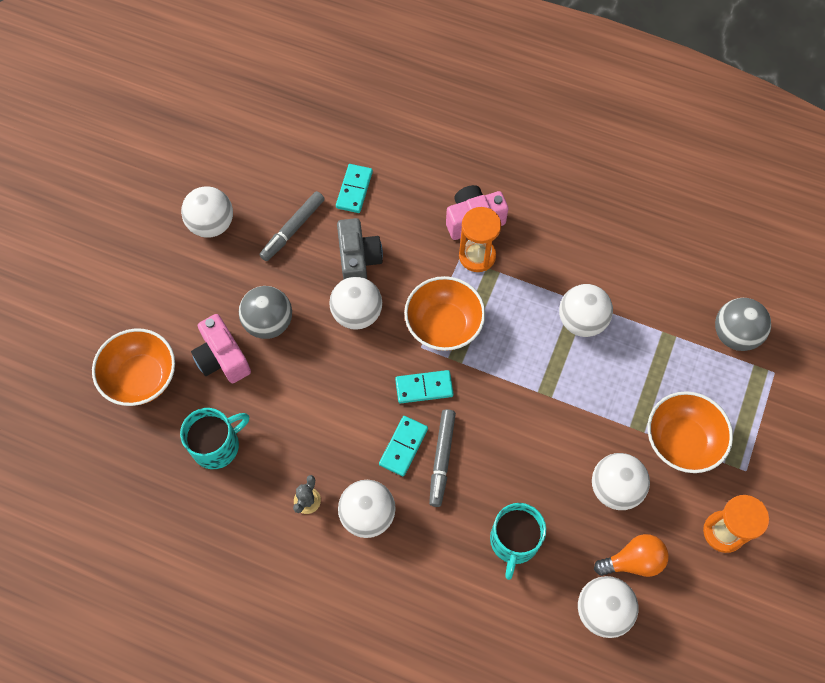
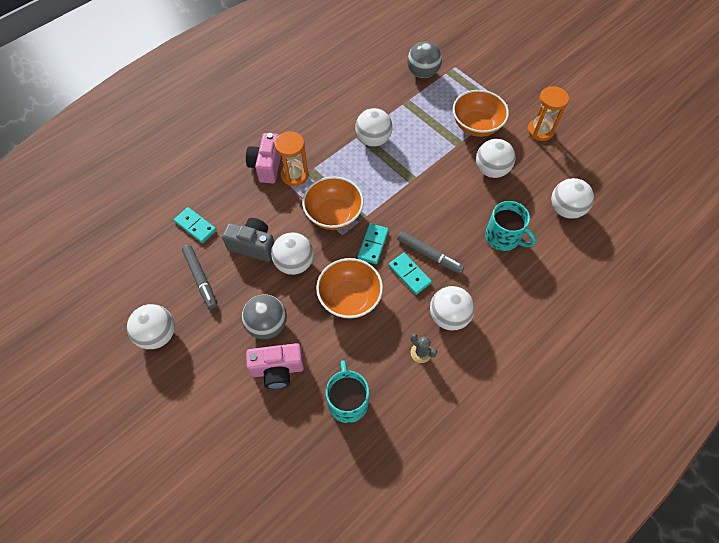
camera: 65 degrees left, 5 degrees down
orange bowl [92,328,175,406] -> orange bowl moved to [316,258,383,319]
orange light bulb [594,534,669,577] -> none

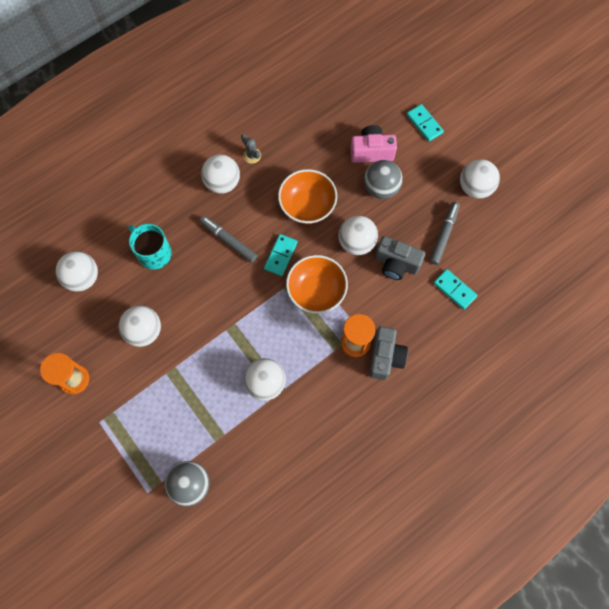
camera: 175 degrees left, 10 degrees up
grey marker [182,245,217,309] -> grey marker turned 45 degrees clockwise [430,202,460,265]
pink camera [246,133,281,184] -> grey camera [369,326,408,380]
turquoise mug [326,360,369,423] -> none
turquoise domino [388,253,432,295] -> turquoise domino moved to [407,104,444,142]
orange bowl [453,90,509,137] -> none

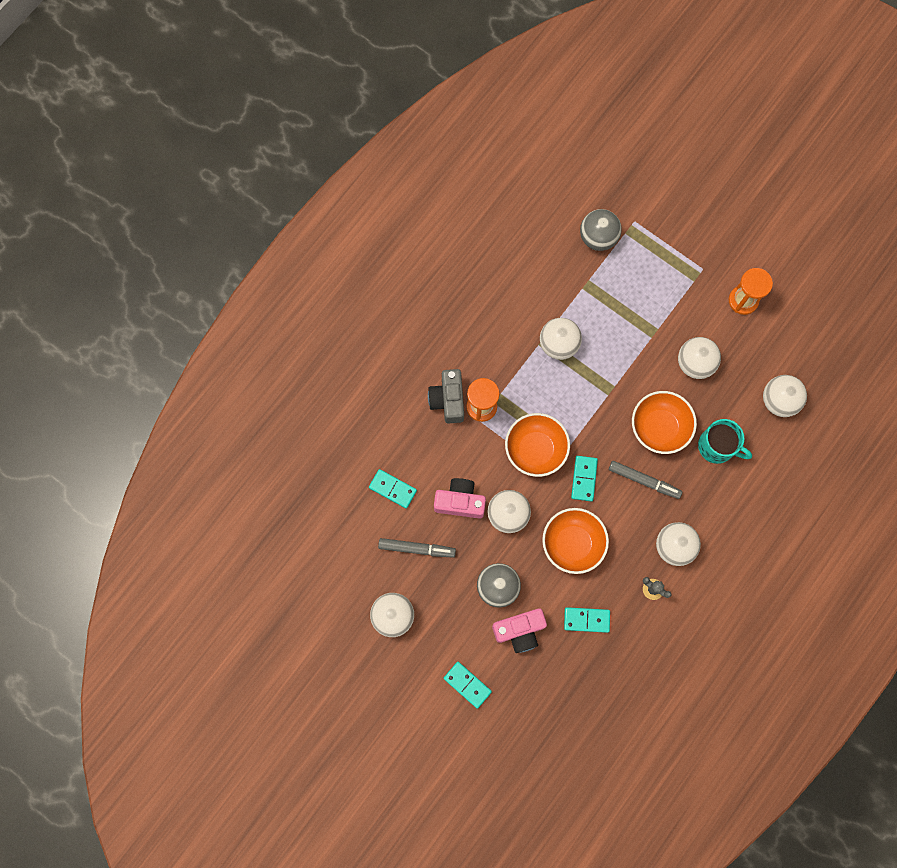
camera: 165 degrees right, 5 degrees up
grey camera [375,236,426,280] -> pink camera [434,478,486,519]
grey marker [430,202,460,265] -> grey marker turned 90 degrees counterclockwise [378,538,456,558]
none -> turquoise domino [564,607,610,633]
none -> orange bowl [632,391,697,454]

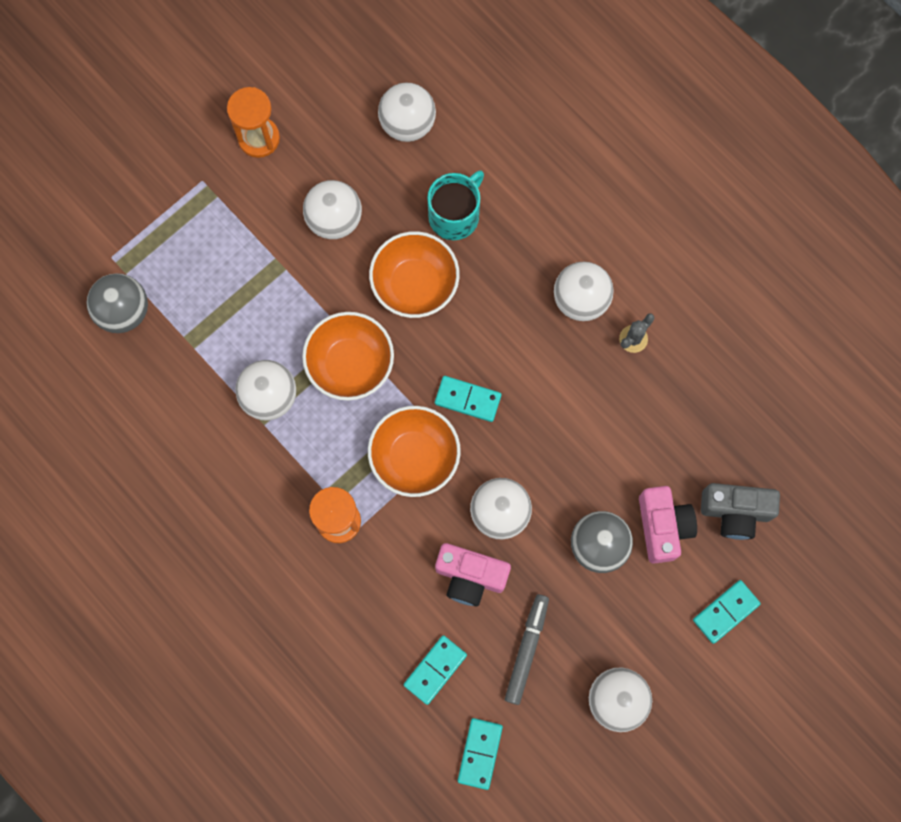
camera: 80 degrees left, 0 degrees up
grey camera [428,369,464,423] -> grey camera moved to [701,483,780,540]
pink camera [434,478,486,519] -> pink camera turned 90 degrees counterclockwise [435,543,511,607]
orange bowl [542,508,609,574] -> orange bowl moved to [302,312,394,401]
turquoise domino [564,607,610,633] -> turquoise domino moved to [458,718,503,790]
grey marker [609,461,683,499] -> none

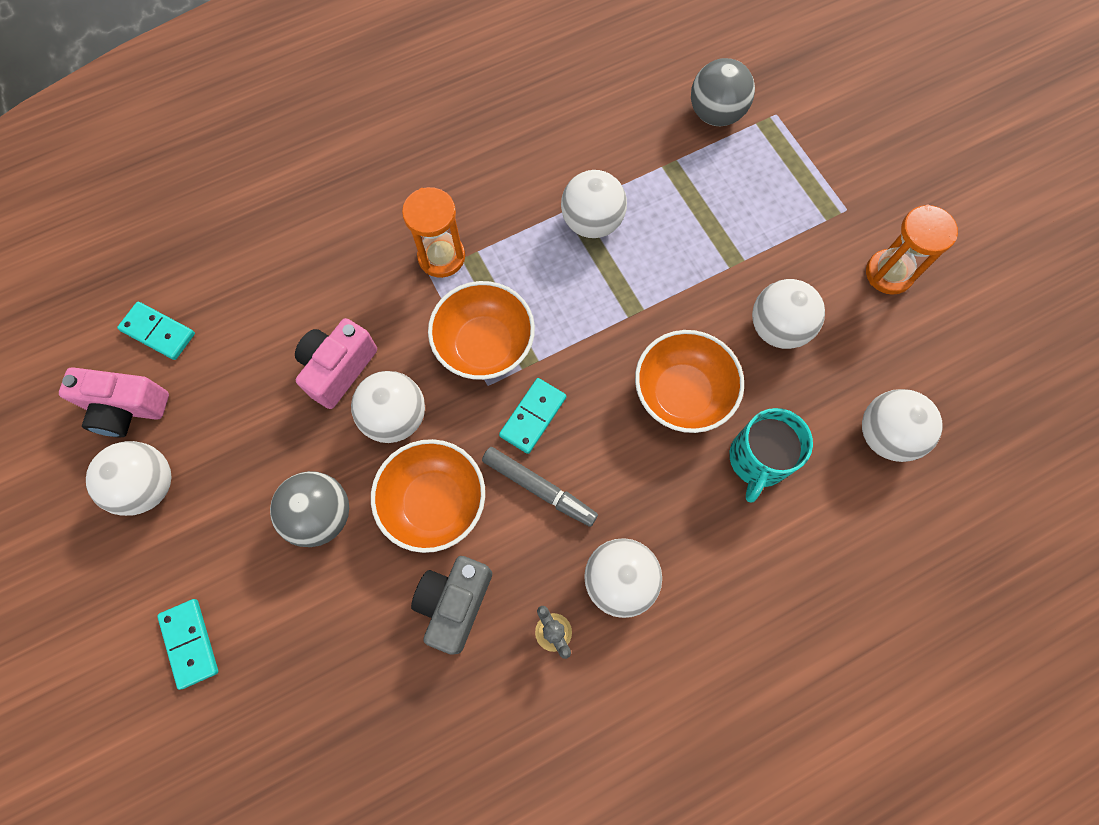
camera: 105 degrees right, 5 degrees down
orange bowl [302,312,394,401] -> orange bowl moved to [371,439,485,553]
turquoise domino [403,635,467,705] -> none
turquoise mug [427,170,484,240] -> turquoise mug turned 60 degrees clockwise [730,408,813,503]
grey marker [505,594,549,705] -> grey marker moved to [482,447,598,527]
pink camera [639,486,697,564] -> pink camera moved to [59,367,169,437]
grey camera [701,483,780,540] -> grey camera moved to [411,556,492,655]

